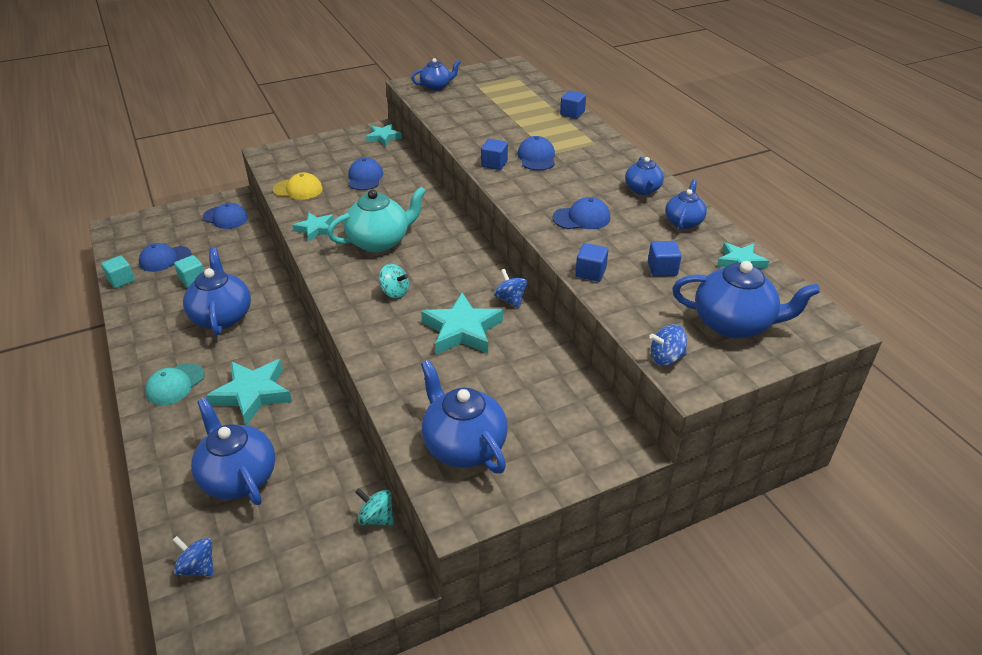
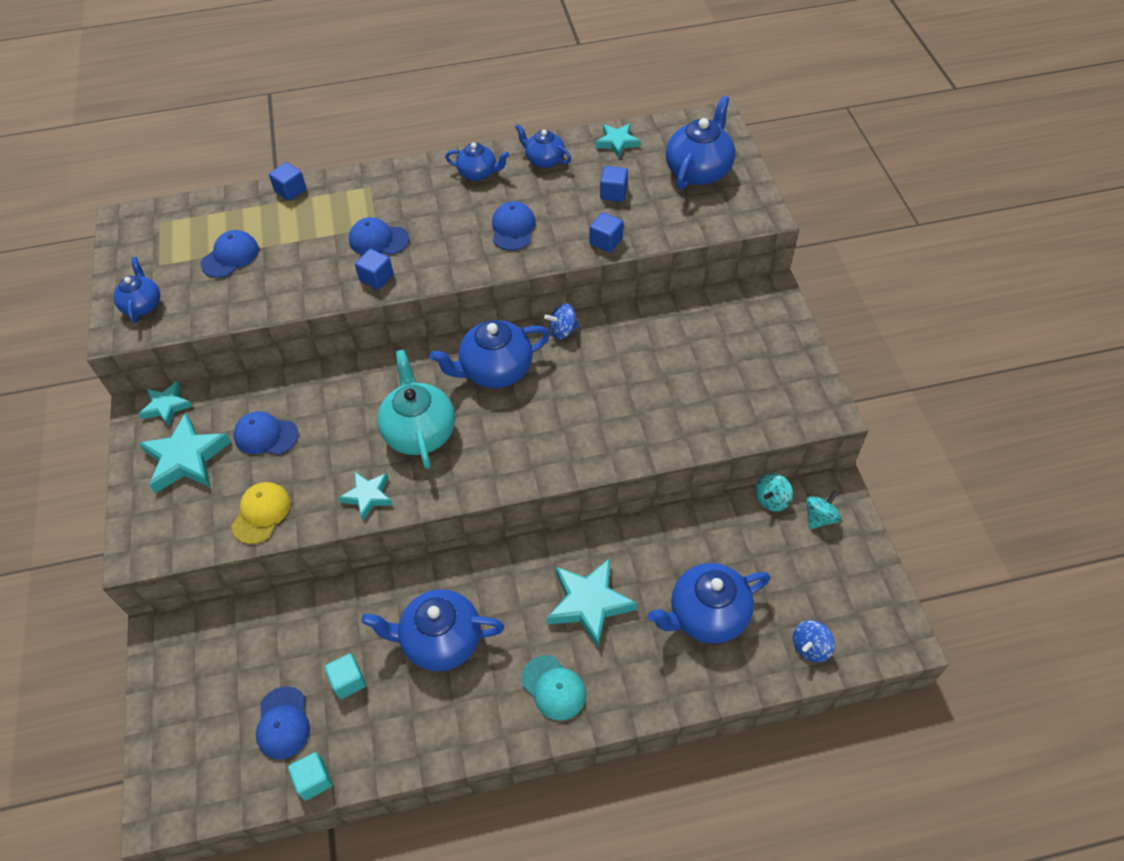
camera: 75 degrees left, 15 degrees up
blue cap [203,203,248,229] -> blue cap moved to [201,230,259,278]
turquoise spinning top [379,264,409,299] -> turquoise spinning top moved to [806,490,841,529]
turquoise star [421,293,503,354] -> turquoise star moved to [139,413,231,493]
blue teapot [421,360,508,474] -> blue teapot moved to [430,320,550,388]
blue spinning top [649,324,687,366] -> none

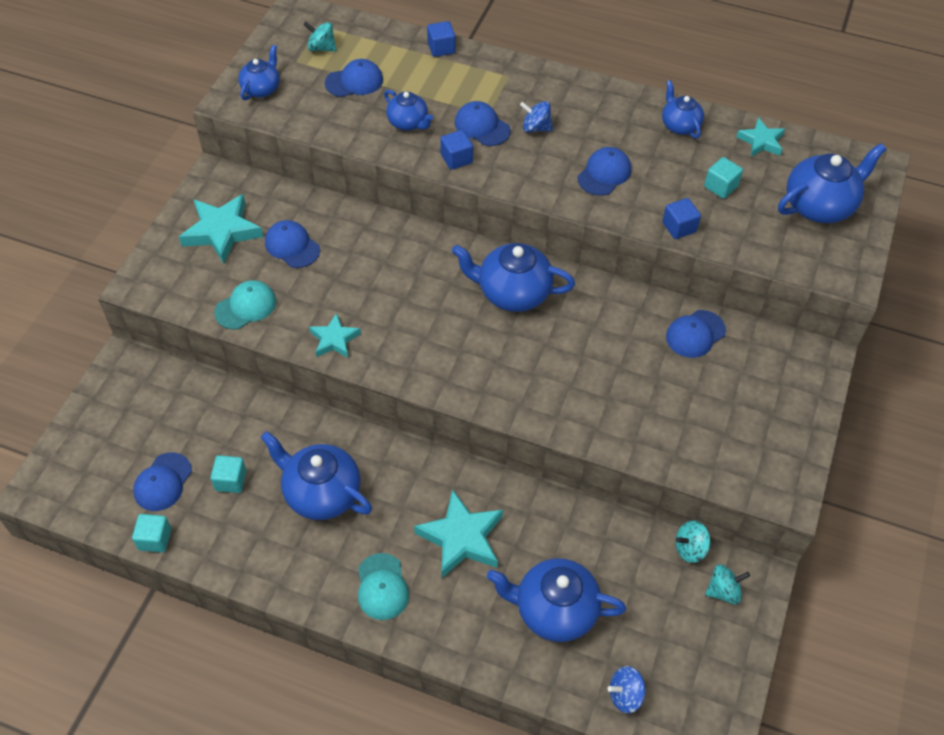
camera: 30 degrees right, 0 degrees up
turquoise star [139,381,193,427] -> none
yellow cap [231,482,291,544] -> turquoise cap [214,280,276,330]
turquoise teapot [377,350,455,469] -> none
blue teapot [445,142,509,181] -> blue teapot moved to [384,90,433,131]
blue spinning top [544,303,580,340] -> blue spinning top moved to [520,101,553,132]
blue cube [600,166,628,202] -> turquoise cube [704,157,743,199]
none -> turquoise spinning top [303,22,337,52]
none -> blue cap [666,310,726,358]

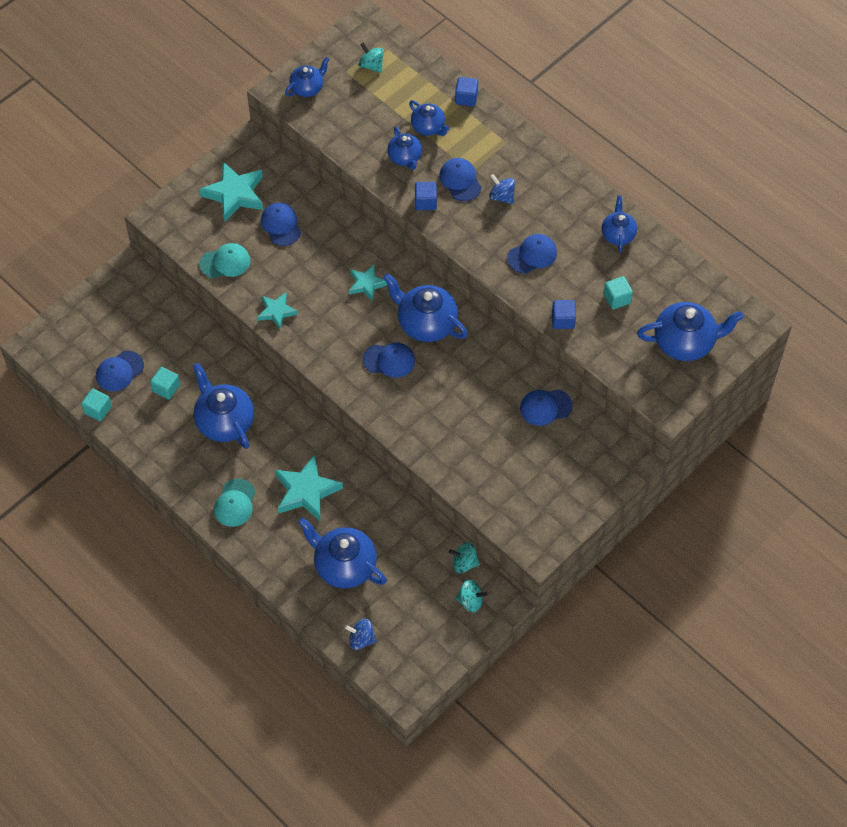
camera: 25 degrees right, 5 degrees up
blue cap [325,59,383,97] -> blue cap moved to [363,342,415,378]
turquoise star [736,118,785,157] -> turquoise star moved to [349,265,387,301]
none -> blue teapot [409,100,450,136]

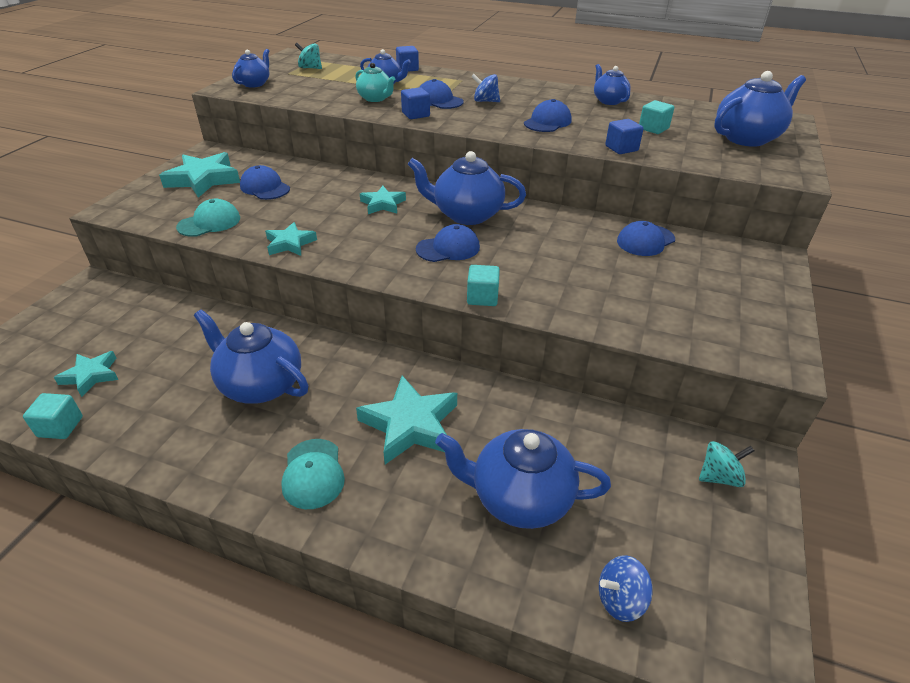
camera: 25 degrees left, 20 degrees down
blue cap [96,351,144,392] -> turquoise star [54,351,118,397]
turquoise cube [150,367,180,400] -> turquoise cube moved to [467,265,500,306]
blue teapot [387,126,422,170] -> turquoise teapot [355,63,395,102]
turquoise spinning top [449,542,480,573] -> none

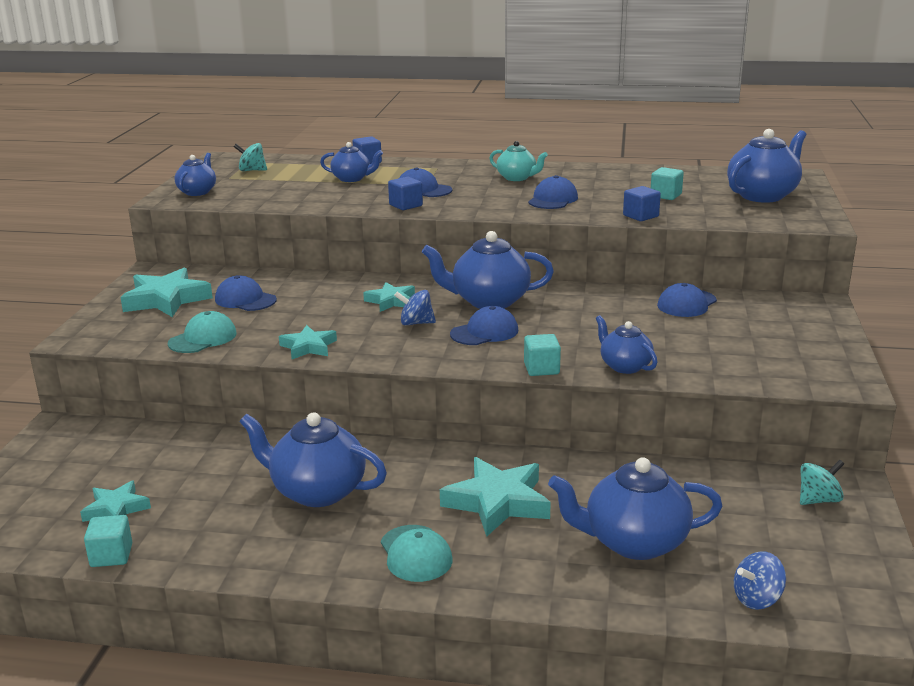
camera: 10 degrees left, 15 degrees down
turquoise teapot [355,63,395,102] -> turquoise teapot moved to [489,141,548,181]
blue spinning top [471,74,500,102] -> blue spinning top moved to [394,290,436,325]
blue teapot [594,64,631,105] -> blue teapot moved to [595,315,658,374]

